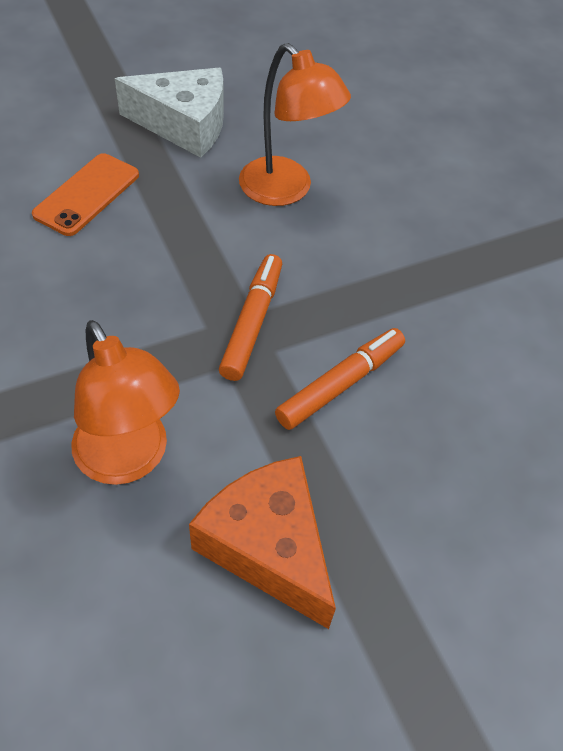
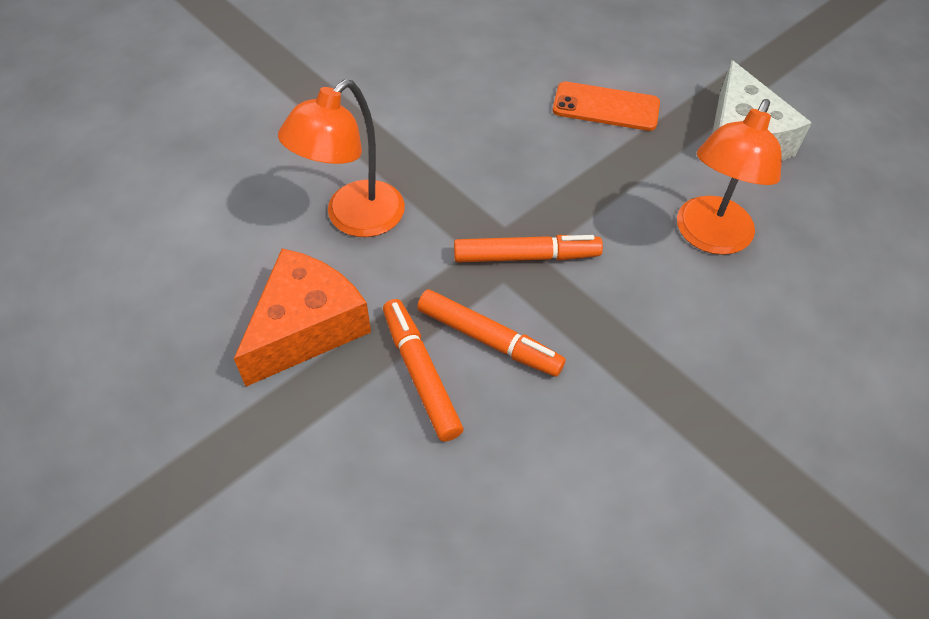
camera: 75 degrees right, 0 degrees up
none -> orange marker [383,299,463,442]

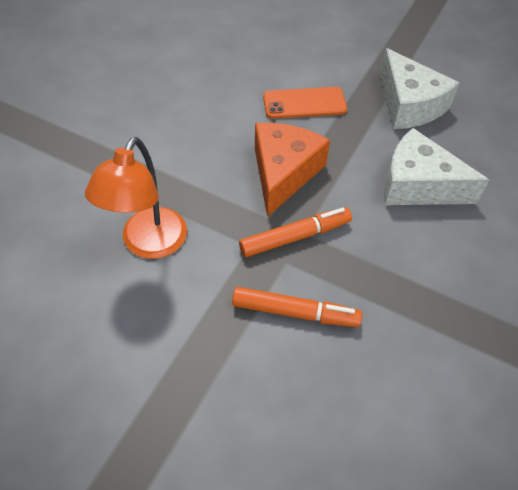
camera: 20 degrees left, 0 degrees up
orange cheese [234,248,371,387] -> orange cheese moved to [255,123,330,217]
orange marker [383,299,463,442] -> none
orange lamp [677,99,782,255] -> white cheese [384,128,489,205]

